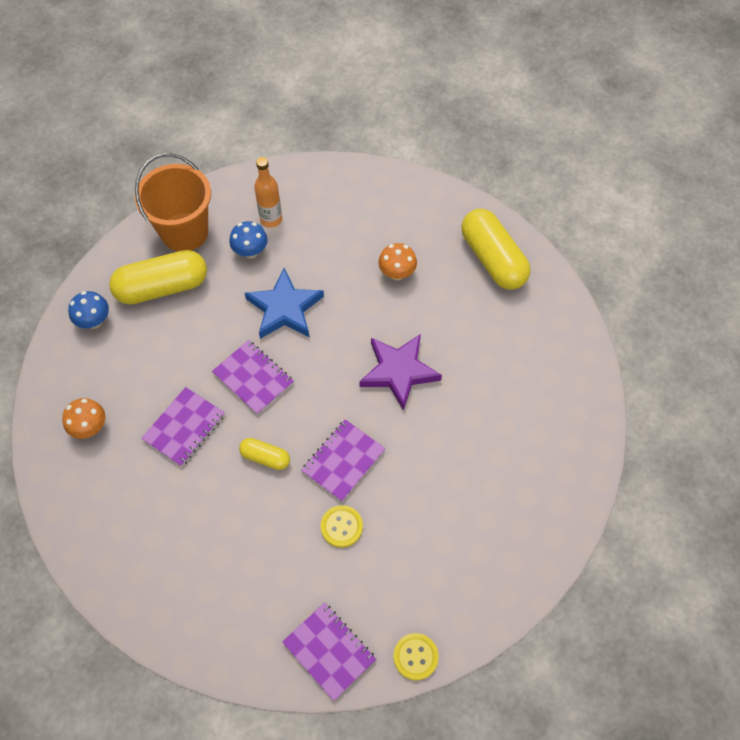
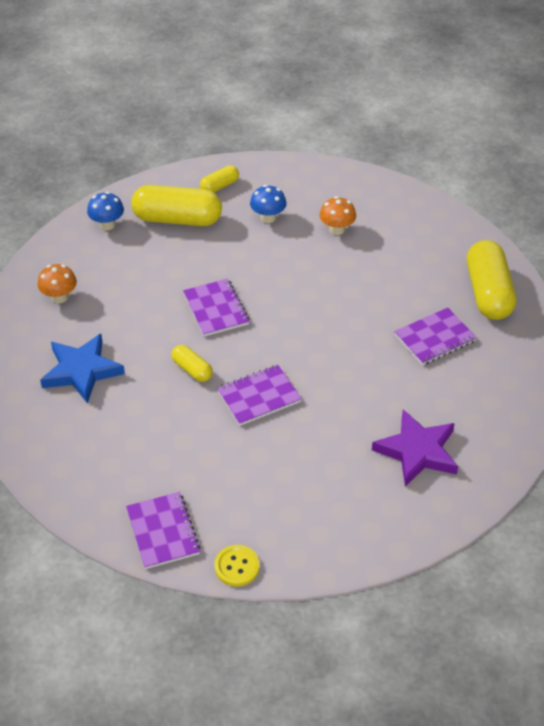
camera: 25 degrees right, 15 degrees down
orange bucket [135,153,211,252] -> yellow capsule [200,165,239,193]
purple notebook [141,387,225,467] -> purple notebook moved to [394,308,477,365]
blue star [245,268,324,339] -> blue star moved to [40,334,125,404]
orange bottle [254,157,282,228] -> none
yellow button [321,505,363,548] -> none
purple star [359,334,442,411] -> purple star moved to [372,409,458,487]
orange mushroom [378,243,417,280] -> orange mushroom moved to [319,196,356,235]

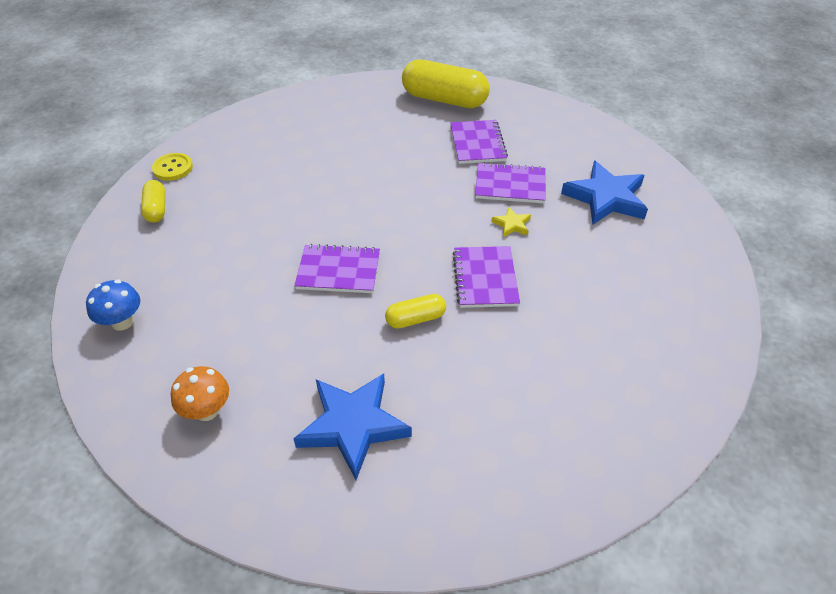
camera: 65 degrees left, 0 degrees up
purple notebook [126,492,200,569] -> purple notebook moved to [475,162,546,203]
yellow capsule [131,185,222,226] -> none
yellow button [214,545,260,586] -> yellow button moved to [152,153,193,181]
blue mushroom [250,185,286,223] -> none
orange mushroom [319,196,356,235] -> none
purple star [372,409,458,487] -> blue star [561,161,648,225]
none -> yellow star [491,207,531,237]

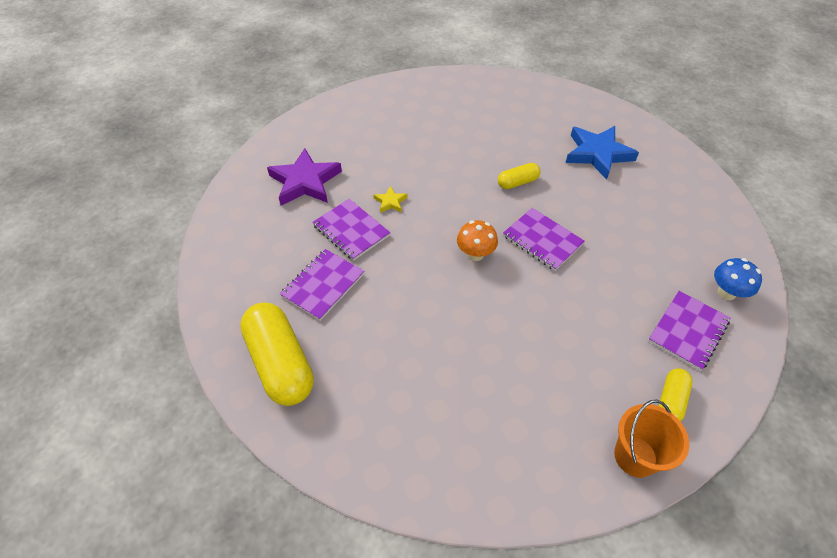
camera: 140 degrees left, 5 degrees up
yellow button [152,153,193,181] -> orange bucket [614,400,689,478]
orange mushroom [171,366,229,421] -> orange mushroom moved to [457,220,498,261]
yellow capsule [385,294,446,329] -> yellow capsule turned 45 degrees counterclockwise [498,163,541,189]
purple notebook [452,246,520,308] -> purple notebook moved to [648,291,730,371]
blue star [561,161,648,225] -> purple star [267,148,342,205]

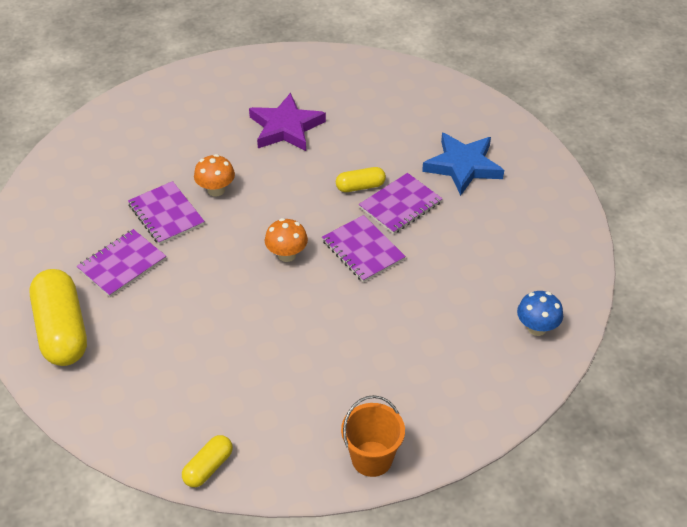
camera: 10 degrees right, 5 degrees down
purple star [267,148,342,205] -> purple star moved to [249,93,326,151]
yellow star [373,186,408,213] -> orange mushroom [194,154,235,197]
purple notebook [648,291,730,371] -> purple notebook moved to [359,173,443,234]
yellow capsule [659,368,693,422] -> yellow capsule moved to [182,435,233,487]

